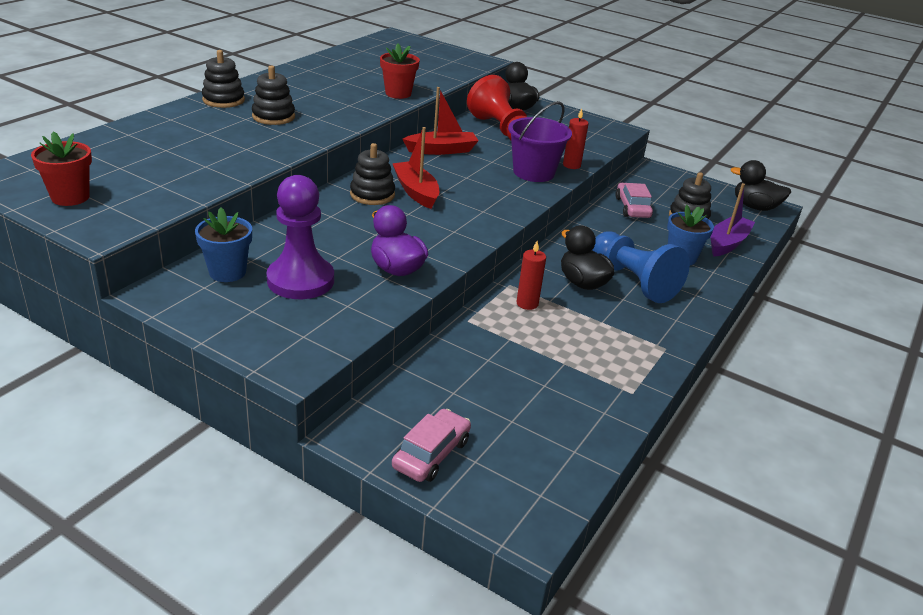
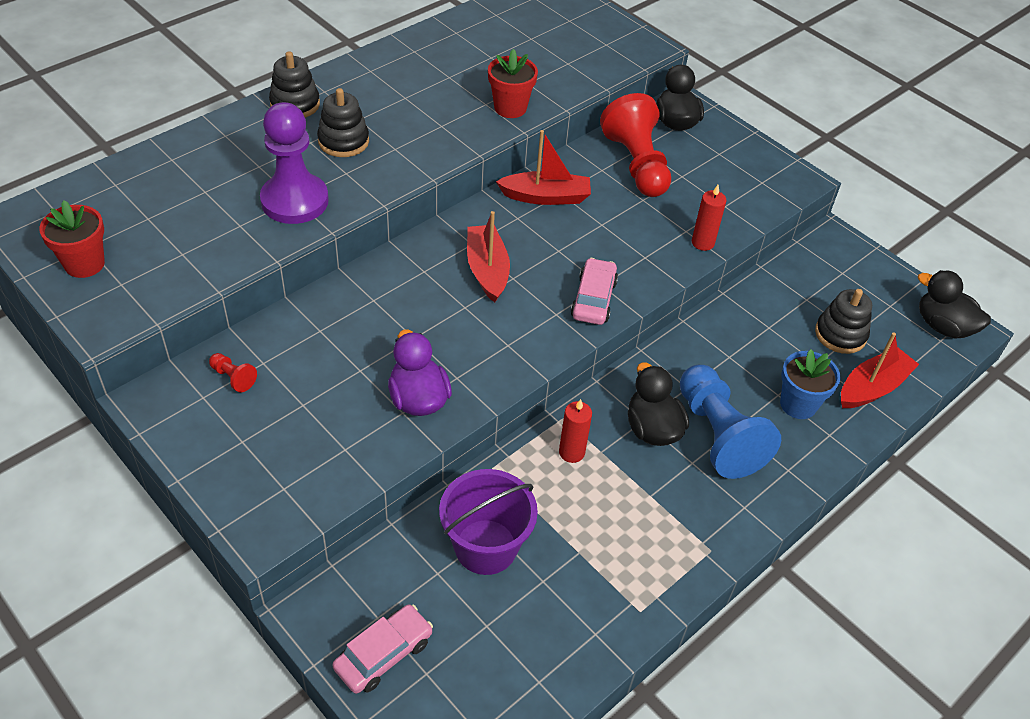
camera: 15 degrees right, 15 degrees up
blue flower pot [195,207,252,282] -> red pawn [209,353,257,392]
purple pawn [266,175,334,299] -> purple pawn moved to [260,102,329,224]
black stacking toy [350,143,395,205] -> none
purple bucket [508,101,572,182] -> purple bucket moved to [439,469,538,575]
pink car [615,183,653,218] -> pink car moved to [571,258,618,325]
purple boat [711,183,755,257] -> red boat [841,332,919,408]

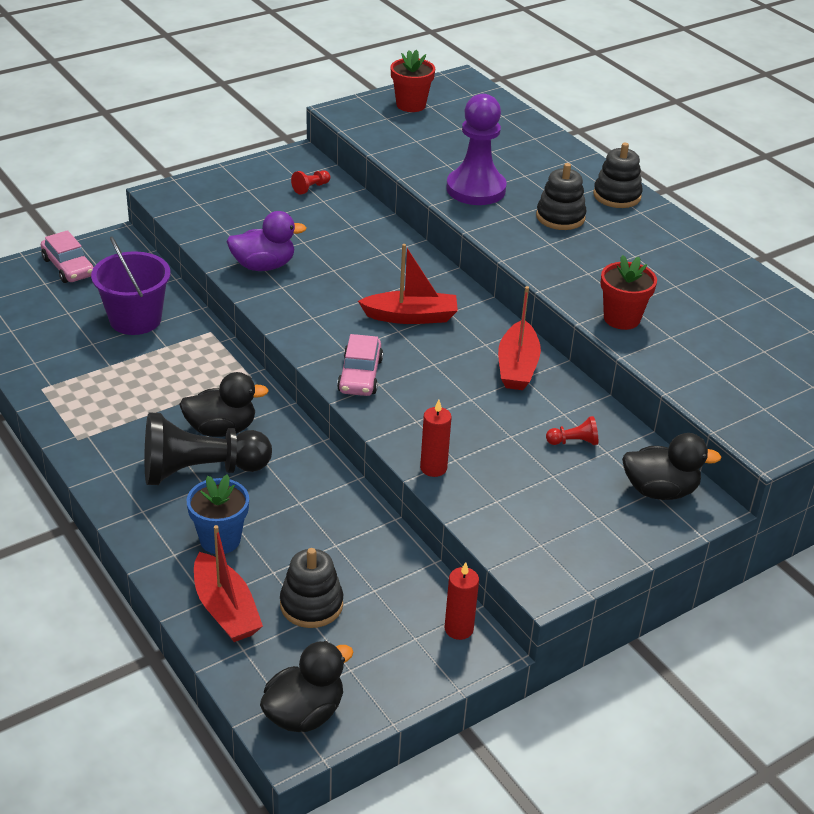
camera: 100 degrees right, 10 degrees down
red candle [559,399,592,463] -> red candle moved to [445,562,479,640]
pink car [571,258,618,325] -> pink car turned 75 degrees clockwise [337,334,383,396]
red pawn [600,93,671,197] -> red pawn [546,416,598,445], size x0.40
blue pawn [680,365,781,479] -> black pawn [144,413,272,485]

